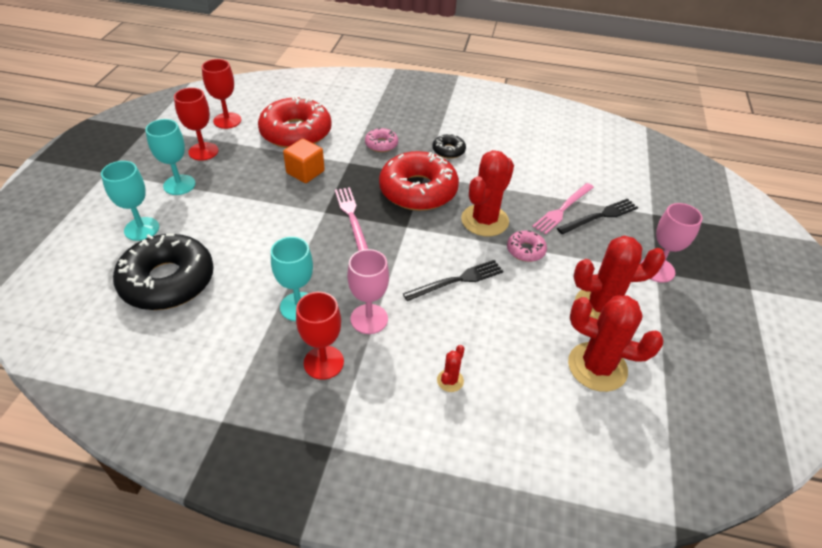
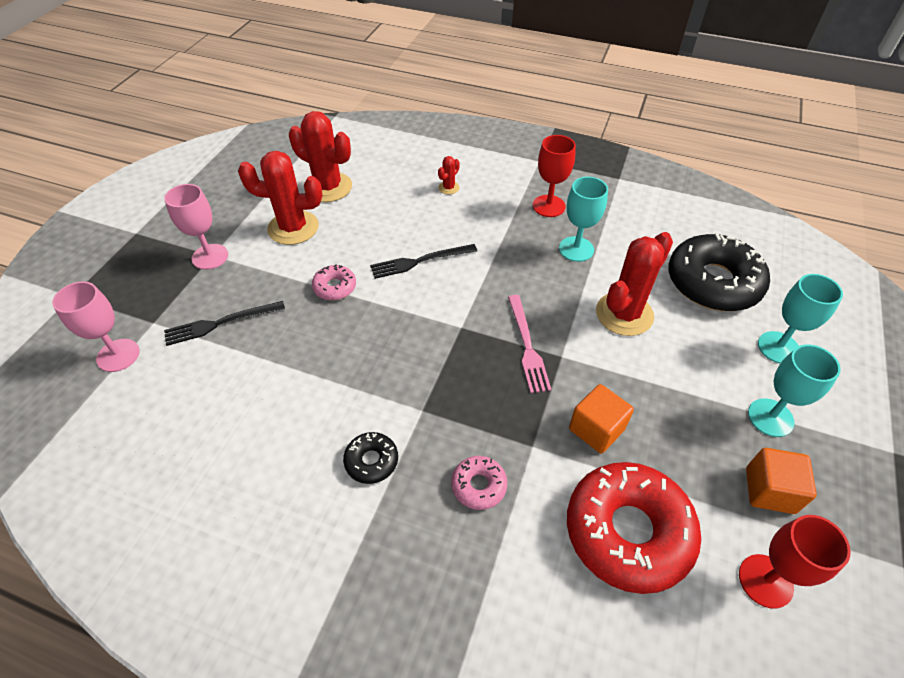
camera: 170 degrees left, 5 degrees up
red goblet [174,88,219,161] -> orange cube [746,448,817,514]
pink goblet [347,249,389,334] -> pink goblet moved to [52,281,139,372]
red donut [379,151,459,211] -> none
red cactus [461,150,514,236] -> red cactus moved to [596,232,673,336]
pink fork [532,183,594,235] -> none

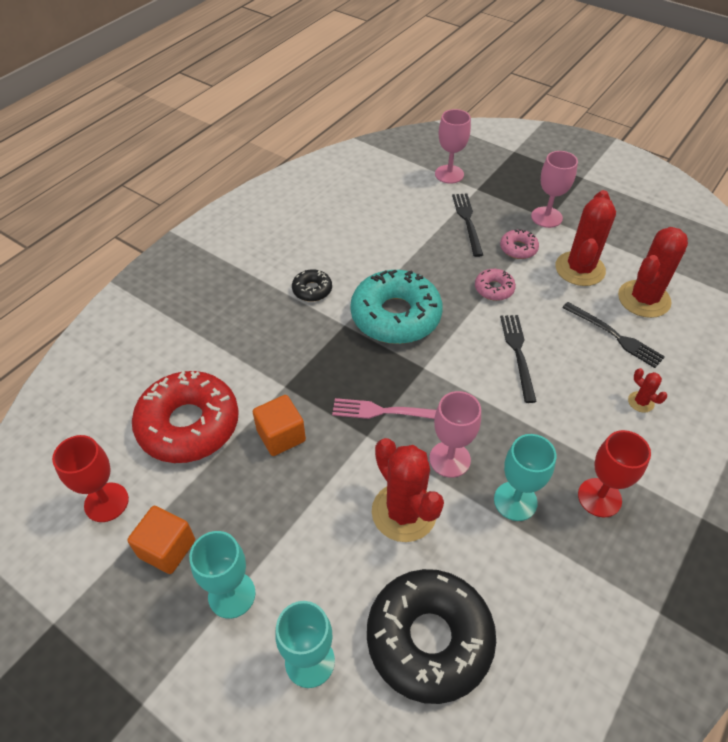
camera: 105 degrees right, 0 degrees up
pink donut [451,456,507,510] -> pink donut moved to [500,229,539,259]
none -> turquoise donut [350,270,443,344]
none -> pink goblet [429,391,481,478]
none -> black fork [562,302,665,368]

